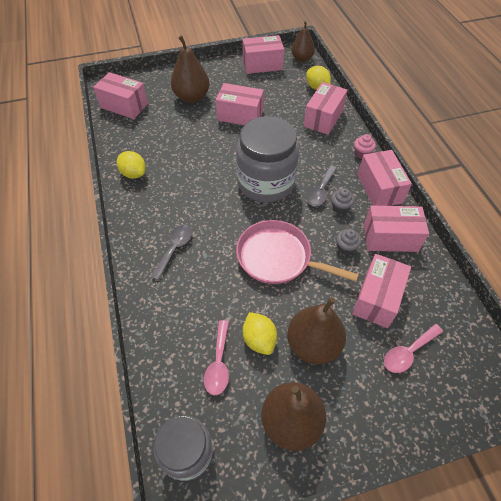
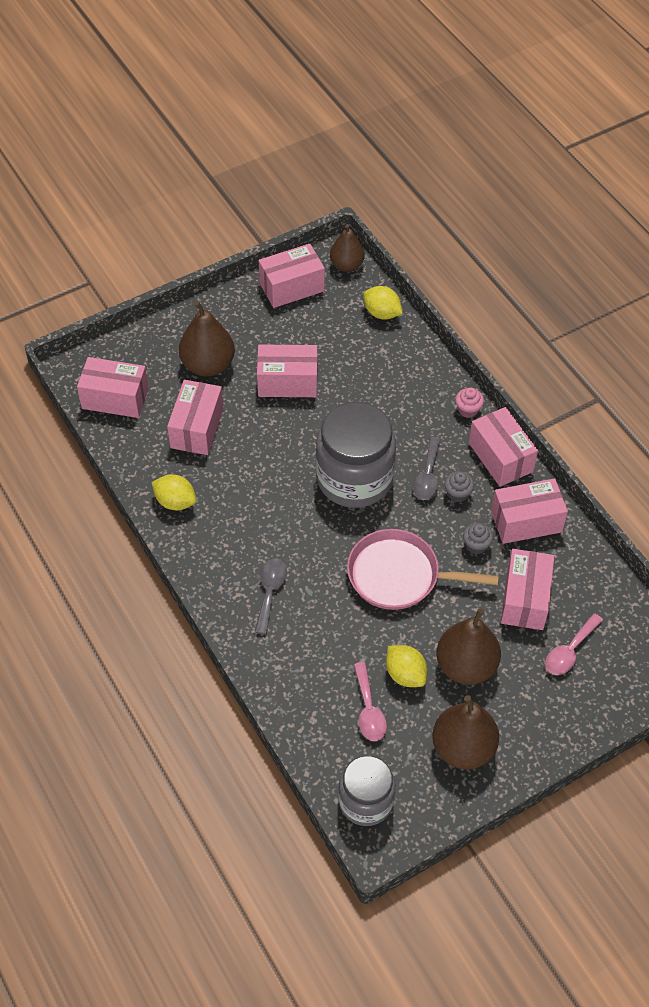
camera: 15 degrees left, 0 degrees up
pink box [304,82,347,135] -> pink box moved to [167,380,224,455]

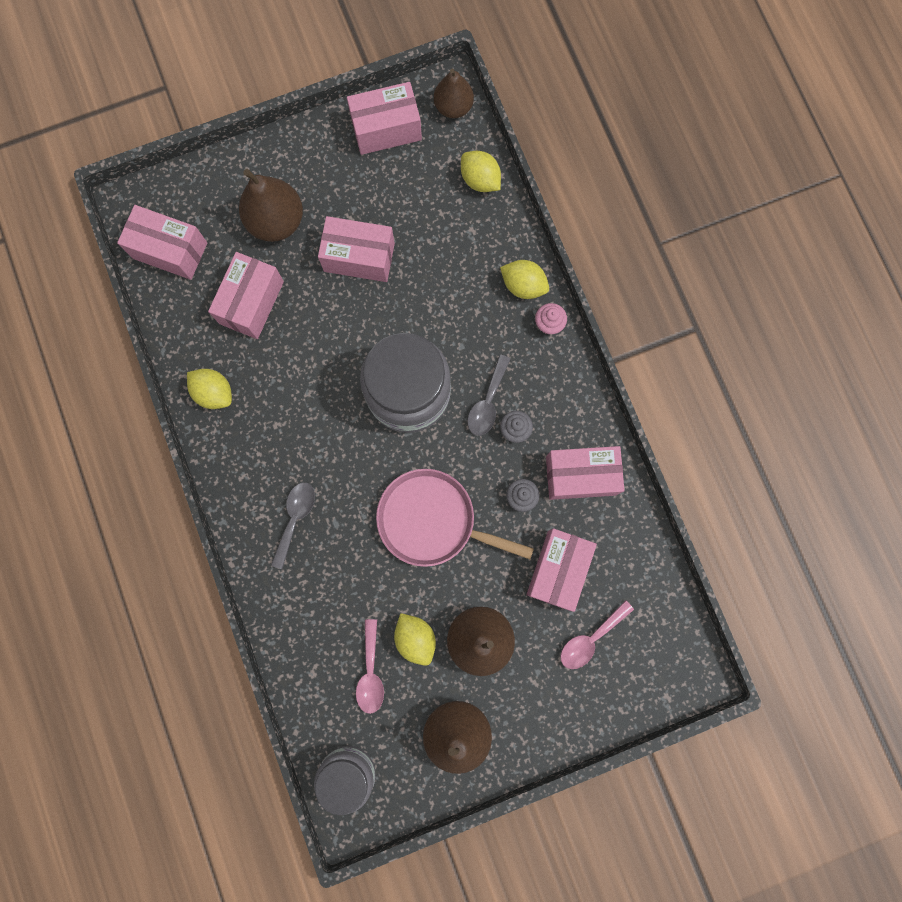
camera: 10 degrees right, 25 degrees up
pink box [469,407,538,487] -> none
none -> yellow lemon [500,260,549,299]

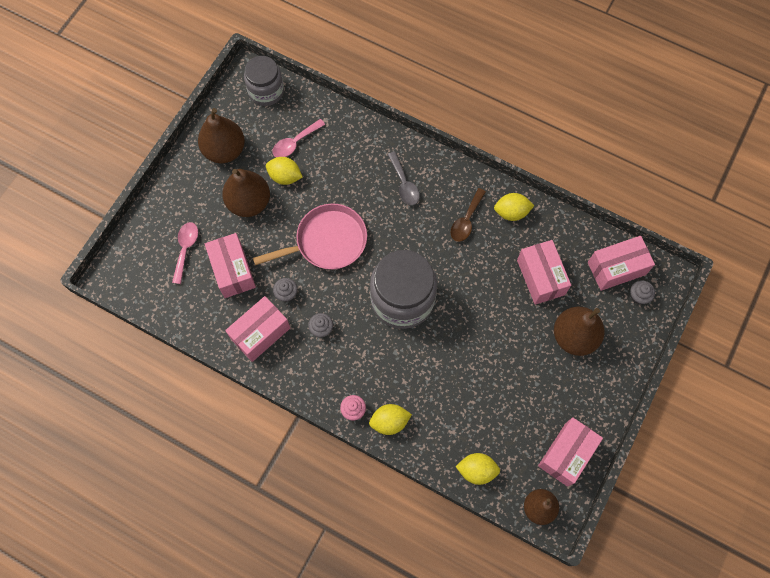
camera: 140 degrees right, 10 degrees down
pink box [318,216,395,282] -> none
pink spoon [356,619,384,714] -> pink spoon turned 90 degrees counterclockwise [272,119,325,157]
grey spoon [468,355,510,436] -> none
none -> brown spoon [451,188,486,242]
none -> grey cupcake [630,280,655,304]

